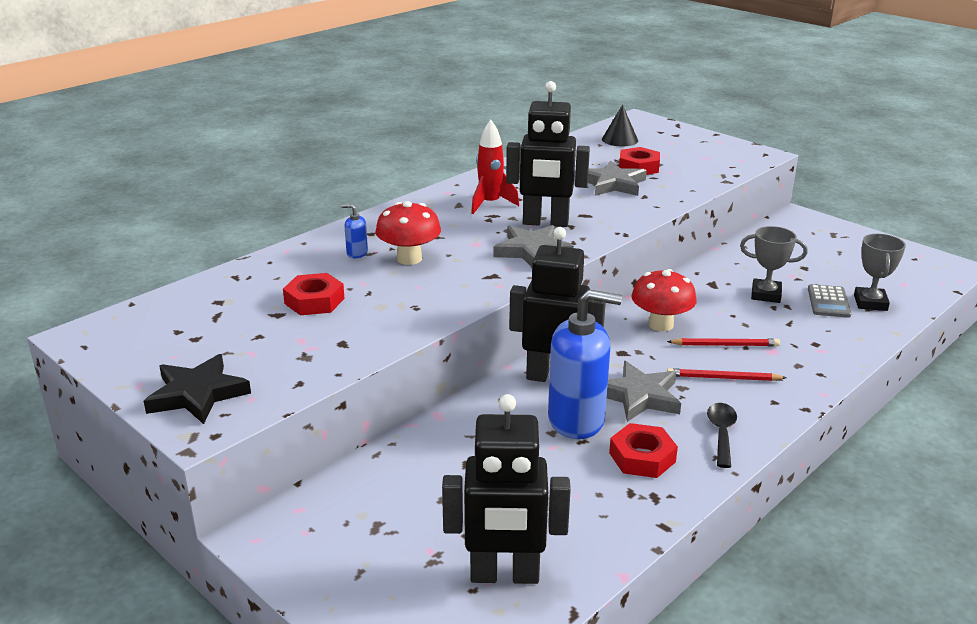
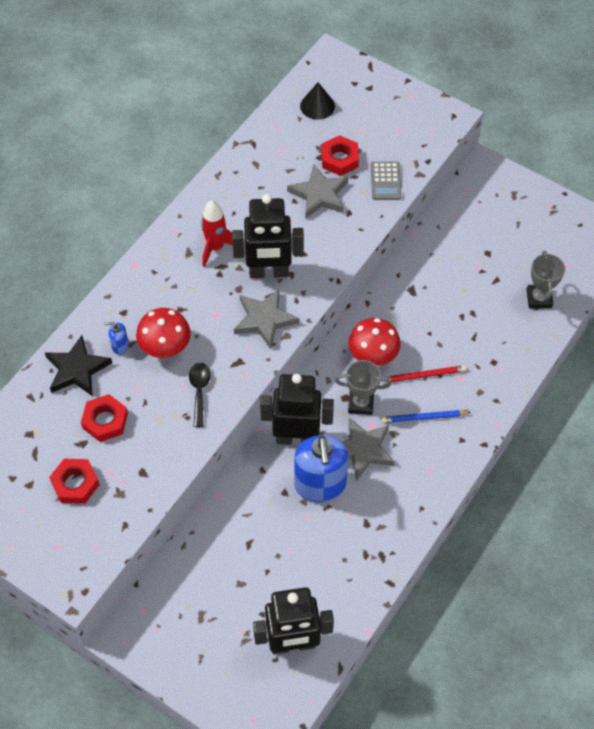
camera: 10 degrees left, 30 degrees up
black star [144,354,251,424] -> black star moved to [45,335,112,396]
blue soap dispenser [548,290,622,439] -> blue soap dispenser turned 90 degrees clockwise [294,435,349,502]
red nut [609,423,678,478] -> red nut moved to [49,459,100,504]
red pencil [667,368,787,381] -> blue pencil [382,410,471,423]
black spoon [707,403,737,468] -> black spoon moved to [189,363,211,427]
grey trophy [740,226,807,303] -> grey trophy moved to [335,360,392,415]
grey calculator [808,284,852,318] -> grey calculator moved to [371,162,401,200]

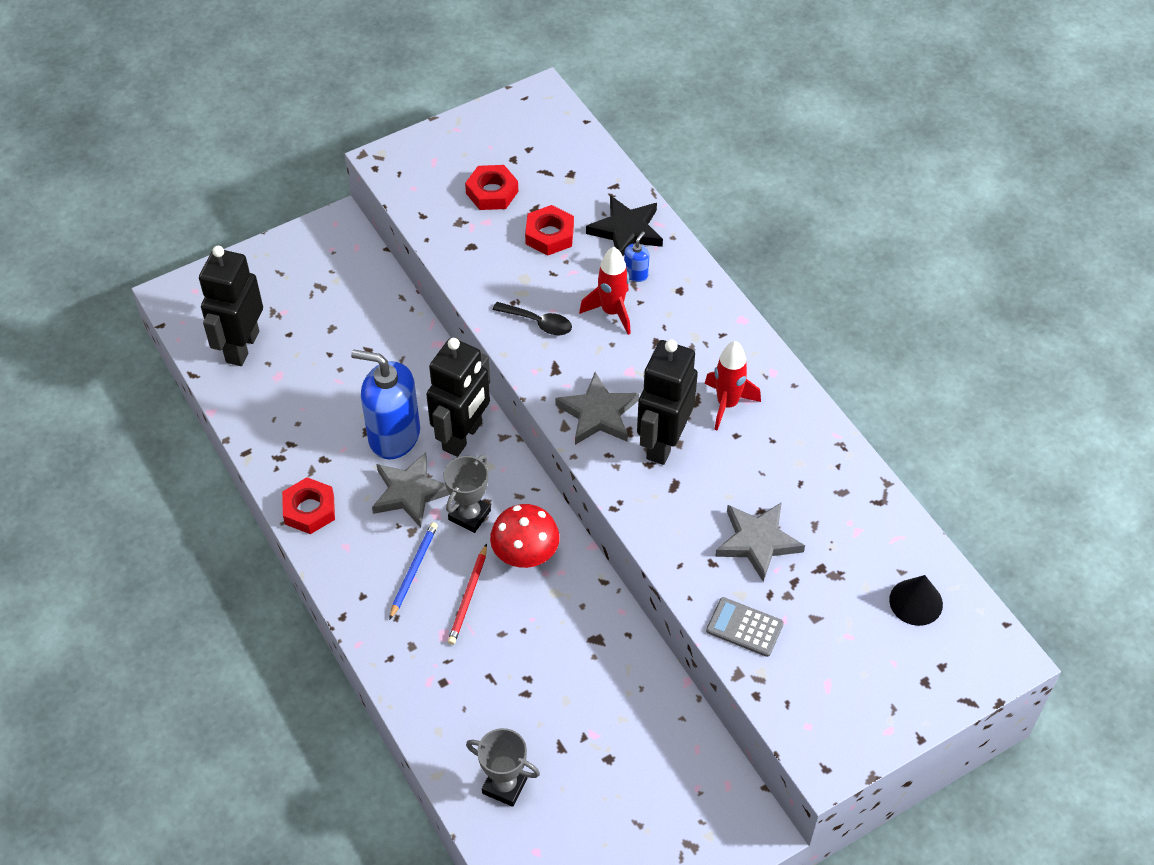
camera: 115 degrees right, 5 degrees down
red mushroom [136,308,191,358] -> red rocket [579,247,631,335]
red nut [321,135,359,176] -> red nut moved to [282,477,335,534]

